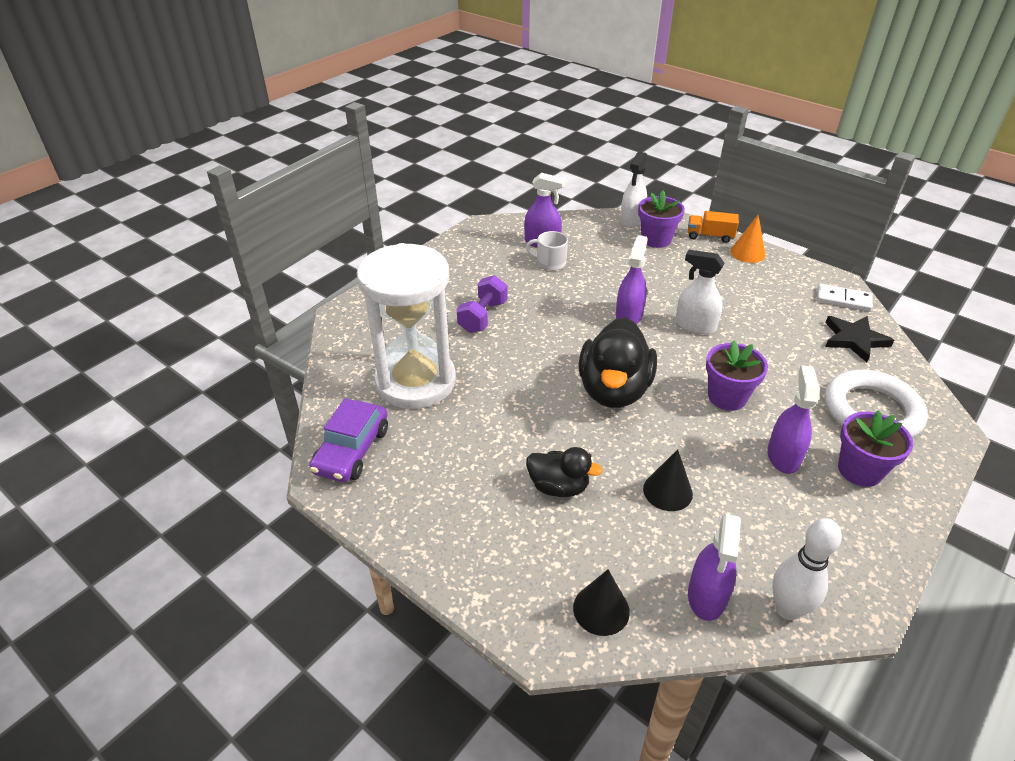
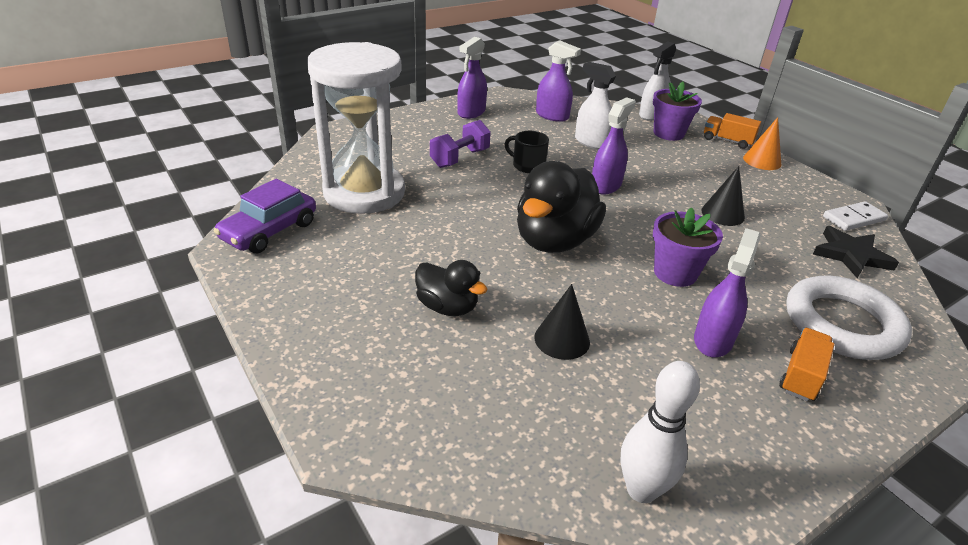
camera: 15 degrees right, 5 degrees down
white mug [526,231,568,271] -> none
black cone [573,569,630,636] -> black cone moved to [701,166,745,226]
white spray bottle [675,250,724,334] -> white spray bottle moved to [575,62,616,149]
purple spray bottle [688,514,741,621] -> purple spray bottle moved to [457,37,487,119]
white domino [817,284,873,312] -> white domino turned 60 degrees counterclockwise [823,201,888,231]
purple flower pot [838,410,913,487] -> orange truck [779,328,834,402]
none -> black mug [505,131,549,173]

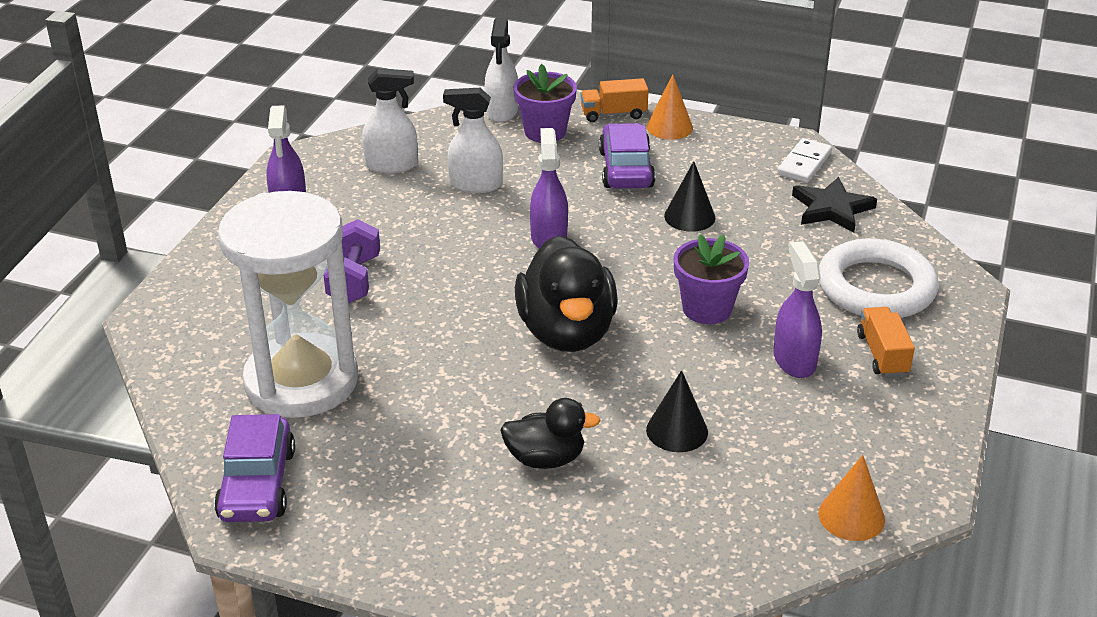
camera: 35 degrees left, 0 degrees up
black mug [505,131,549,173] -> none
purple spray bottle [536,40,581,122] -> white spray bottle [362,68,418,173]
white bowling pin [620,361,700,503] -> orange cone [818,455,885,541]
none -> purple car [599,123,655,188]

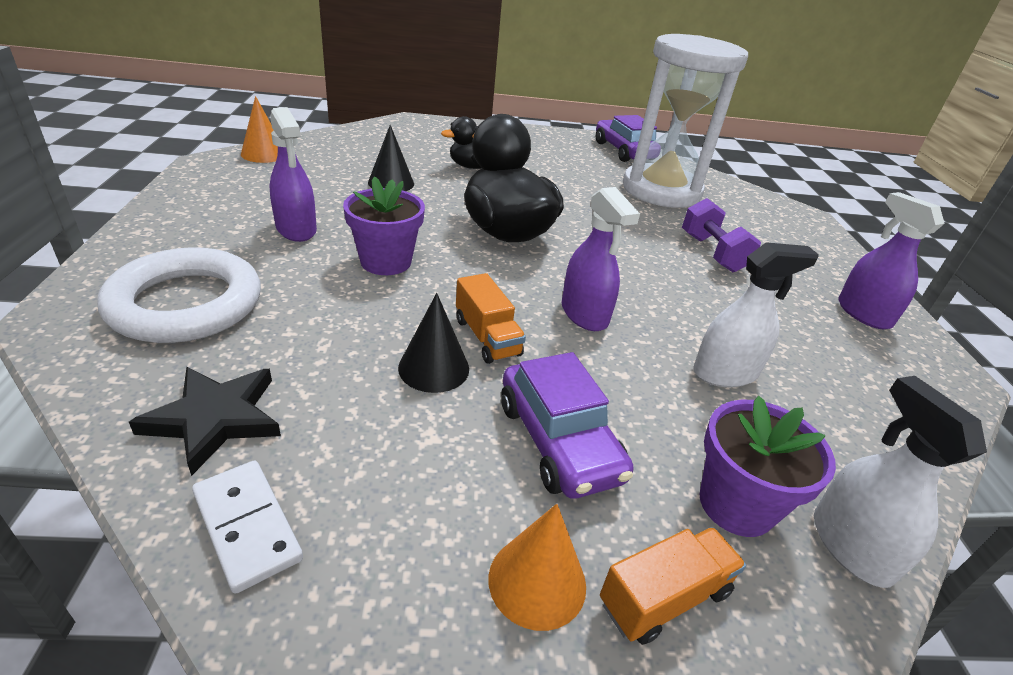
camera: 155 degrees right, 0 degrees up
white spray bottle [362,68,418,173] -> none
white domino [777,138,832,183] -> white domino turned 45 degrees counterclockwise [192,460,303,594]
orange truck [857,307,915,377] -> orange truck moved to [456,273,526,364]

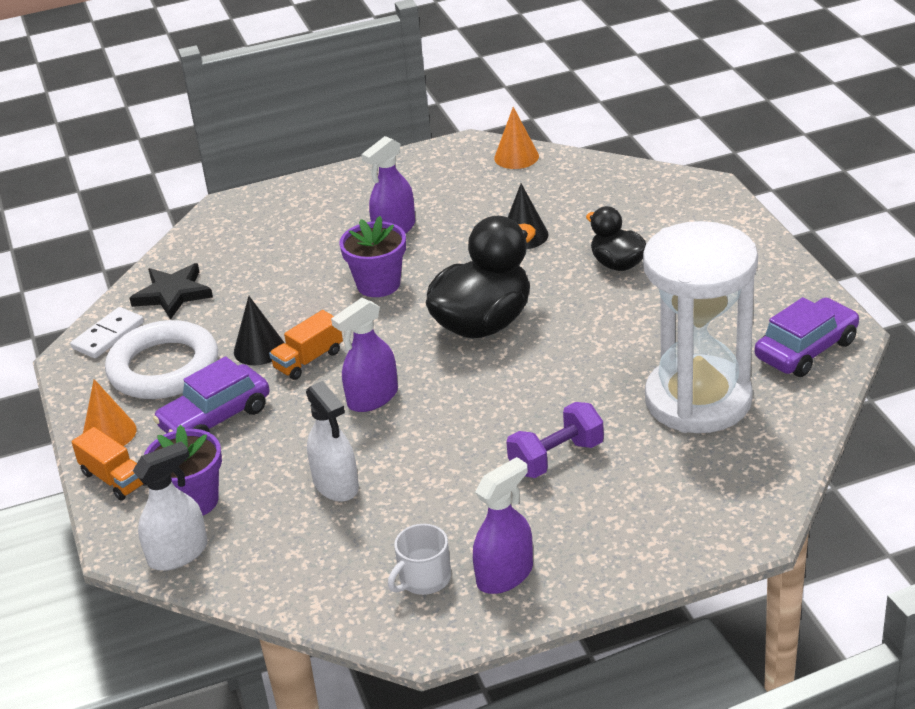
camera: 80 degrees right, 0 degrees up
white ring [97,247,261,343] -> white ring moved to [105,320,218,399]
none -> white mug [388,524,451,595]

